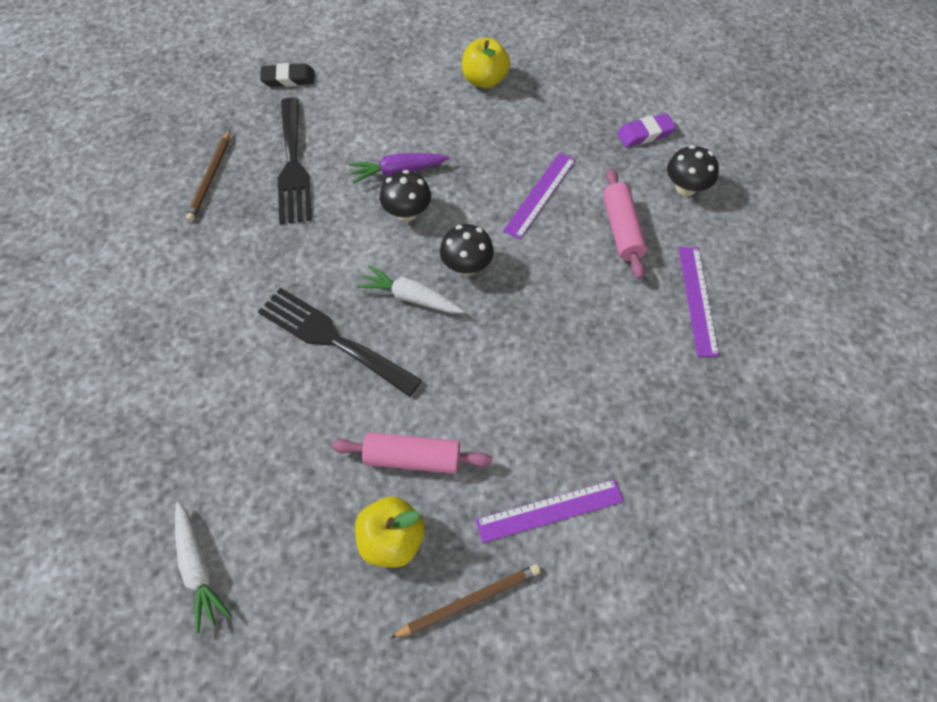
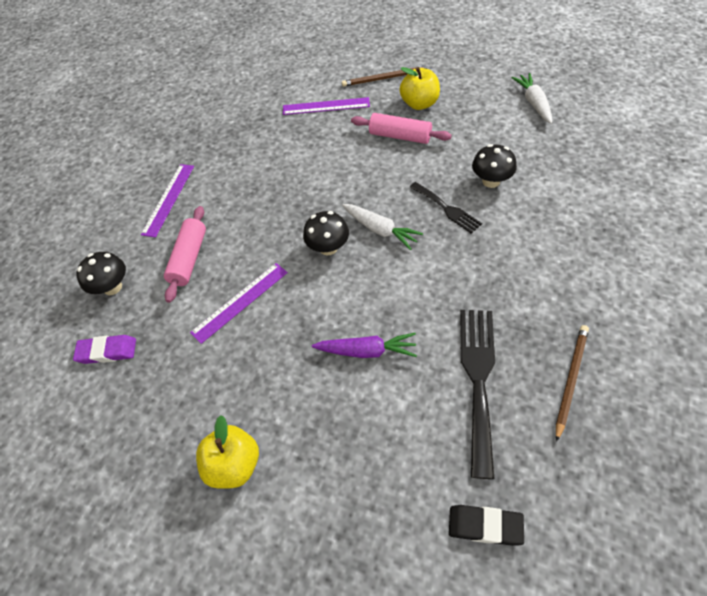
camera: 160 degrees left, 5 degrees down
black fork [258,288,422,397] -> black fork [410,182,482,233], size x0.59
black mushroom [380,170,431,221] -> black mushroom moved to [472,144,517,188]

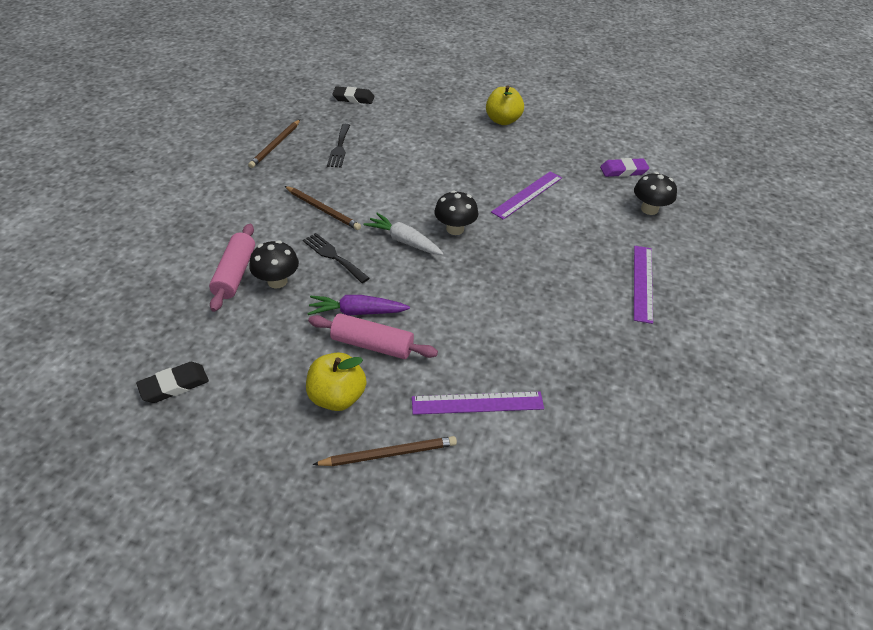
camera: 170 degrees right, 10 degrees down
pink rolling pin [164,206,206,303] -> pink rolling pin moved to [209,224,255,312]
purple carrot [312,333,417,358] -> purple carrot moved to [307,295,410,316]
black fork [460,310,495,479] -> black fork [327,124,350,168], size x0.59
white carrot [512,73,552,124] -> black eraser [136,362,209,403]
none -> brown pencil [285,186,361,230]

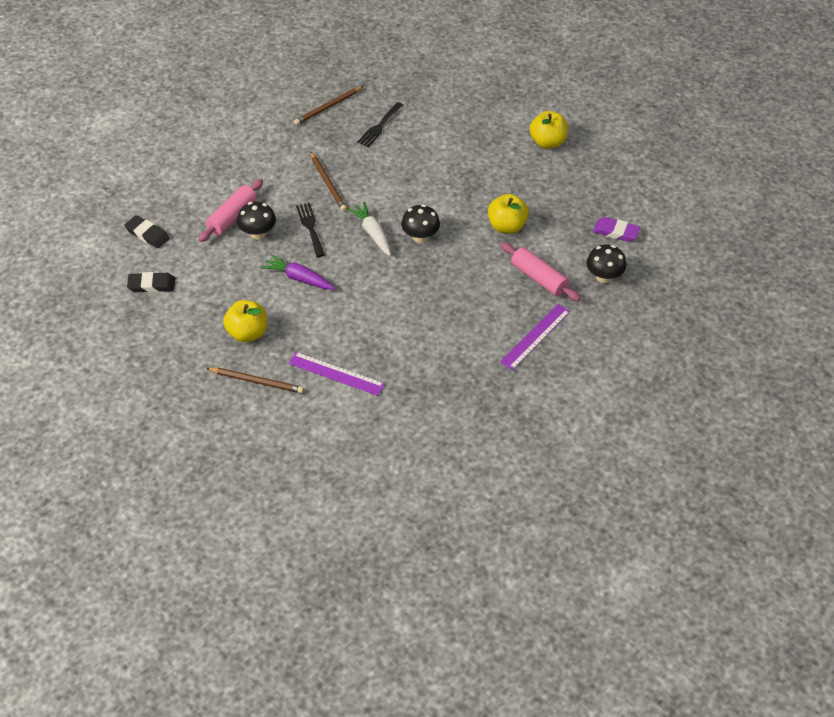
camera: 30 degrees right, 5 degrees up
pink rolling pin [308,313,438,359] -> pink rolling pin moved to [501,242,580,302]
black eraser [332,86,374,104] -> black eraser moved to [124,215,169,248]
purple ruler [491,171,562,220] -> yellow apple [488,194,529,234]

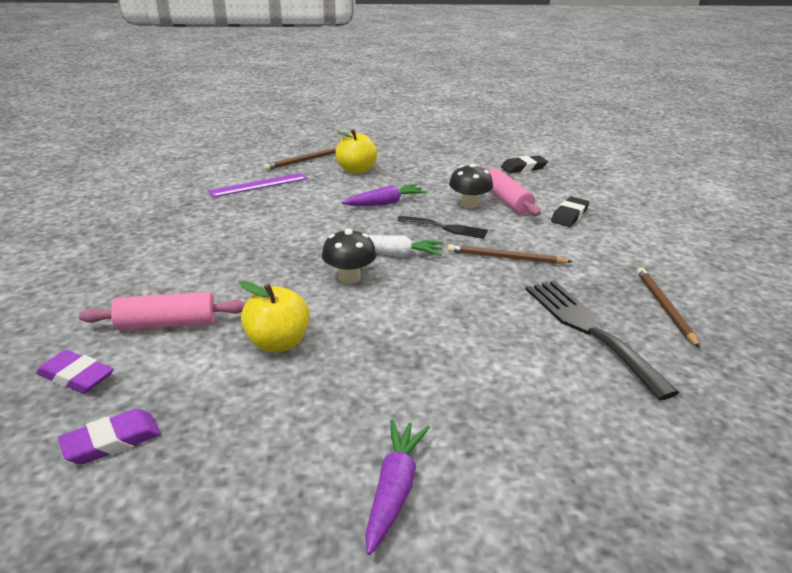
camera: 125 degrees right, 20 degrees down
black eraser [127,272,175,293] -> black eraser moved to [551,197,589,227]
black fork [357,102,403,147] -> black fork [525,280,679,400], size x1.70
purple ruler [500,304,571,370] -> none
yellow apple [530,111,568,149] -> purple carrot [365,419,430,555]
black mushroom [586,245,626,283] -> purple eraser [36,350,114,394]

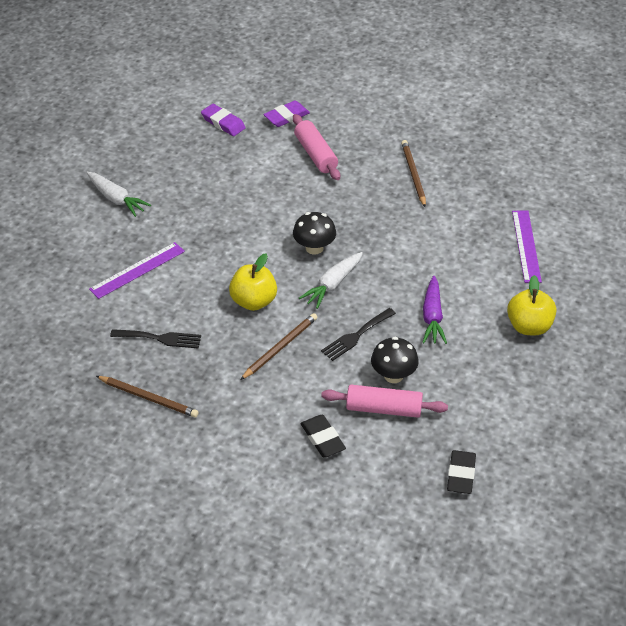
camera: 120 degrees right, 15 degrees up
purple eraser [58,409,161,465] -> purple eraser turned 45 degrees counterclockwise [201,104,246,136]
pink rolling pin [79,292,246,330] -> pink rolling pin turned 45 degrees counterclockwise [293,114,340,180]
yellow apple [239,281,310,352] -> yellow apple moved to [229,253,277,311]
brown pencil [264,148,336,170] -> brown pencil moved to [401,140,426,207]
purple carrot [365,419,430,555] -> white carrot [86,172,151,217]
black fork [525,280,679,400] -> black fork [110,329,201,348], size x0.59
none -> purple ruler [89,242,185,299]

